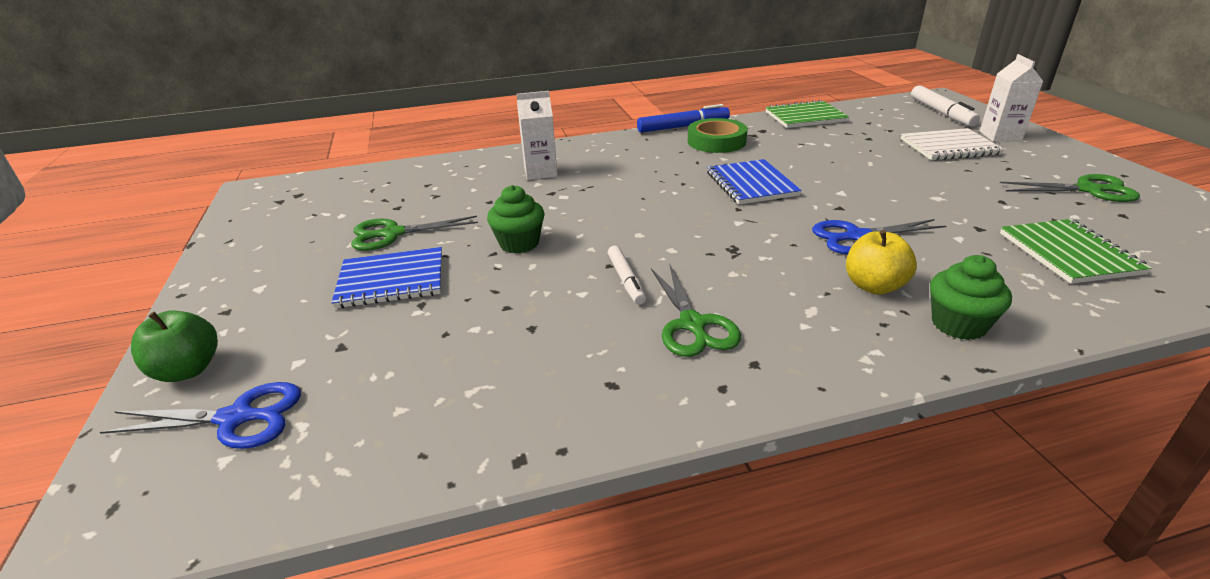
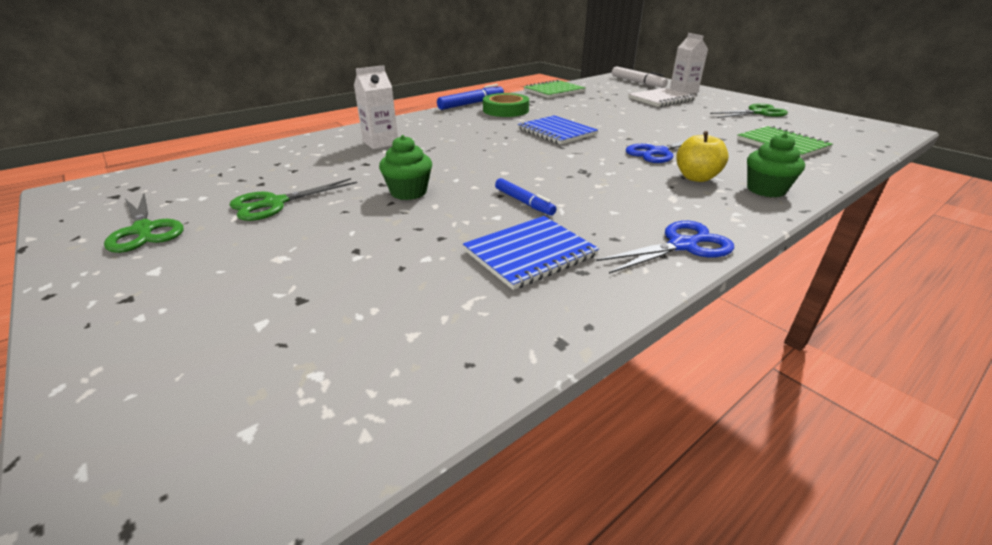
camera: 25 degrees left, 0 degrees up
blue scissors [100,382,301,449] -> blue scissors moved to [596,221,734,274]
green apple [131,311,218,382] -> none
blue notebook [331,247,442,308] -> blue notebook moved to [463,216,599,290]
white marker [608,246,646,305] -> blue marker [495,178,556,215]
green scissors [651,265,741,357] -> green scissors moved to [104,193,184,253]

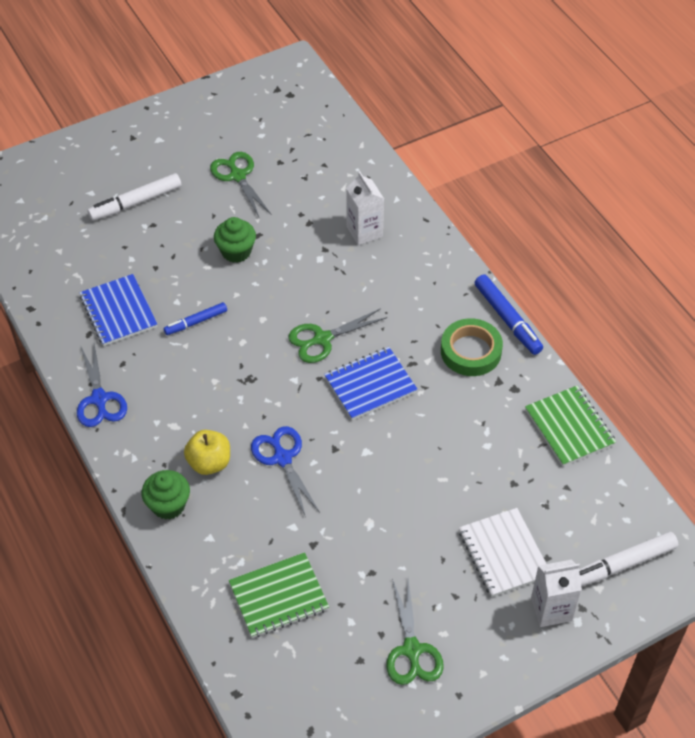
camera: 100 degrees right, 20 degrees up
green scissors [104,193,184,253] -> green scissors moved to [288,308,387,363]
none -> white marker [87,173,181,221]

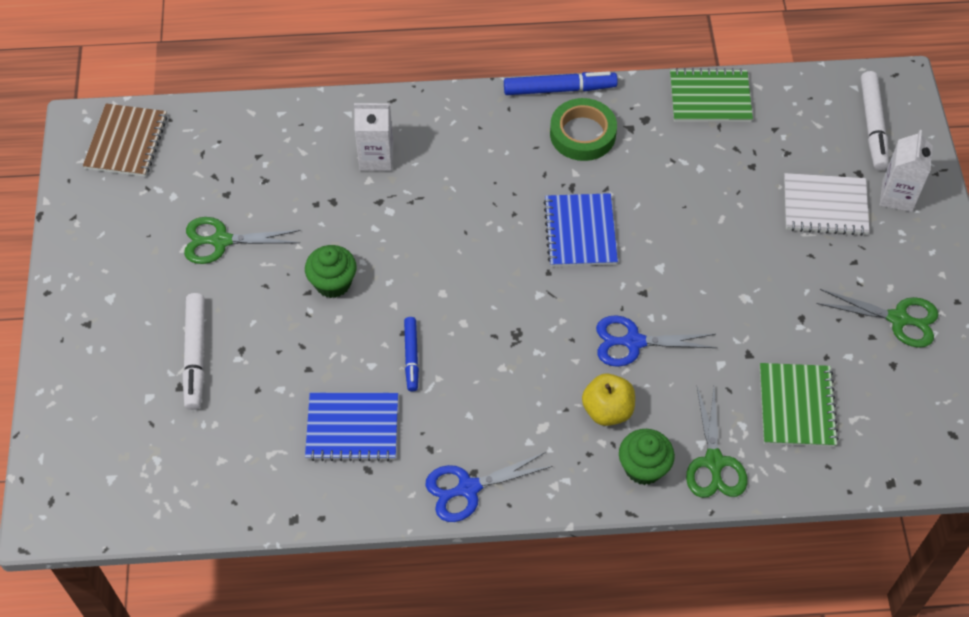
camera: 65 degrees left, 5 degrees up
blue scissors [77,344,127,427] -> blue scissors turned 150 degrees clockwise [425,452,553,522]
green scissors [288,308,387,363] -> green scissors moved to [686,387,747,498]
none -> brown notebook [83,104,167,177]

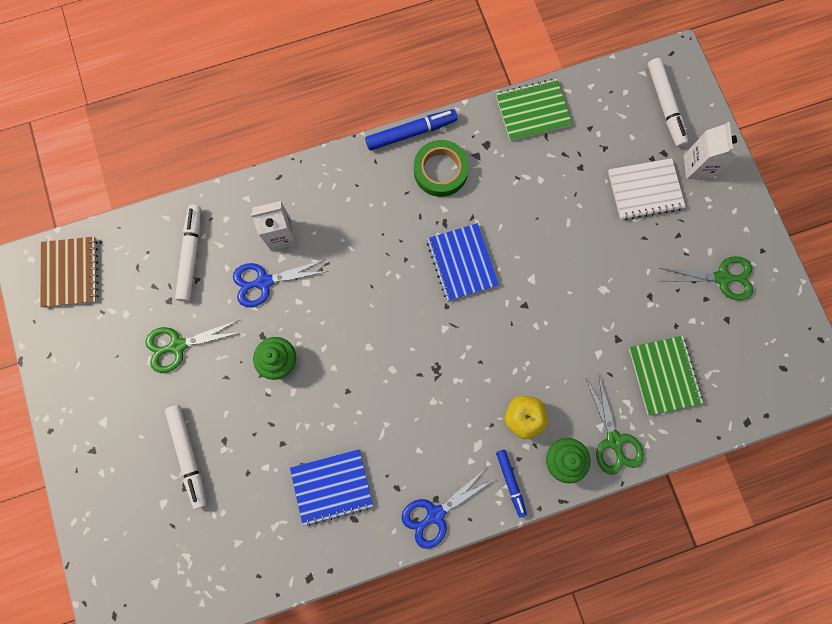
camera: 15 degrees left, 20 degrees up
blue marker [404,317,419,392] -> blue marker moved to [496,450,527,517]
blue scissors [596,315,717,367] -> blue scissors moved to [233,260,328,307]
none -> white marker [175,205,201,302]

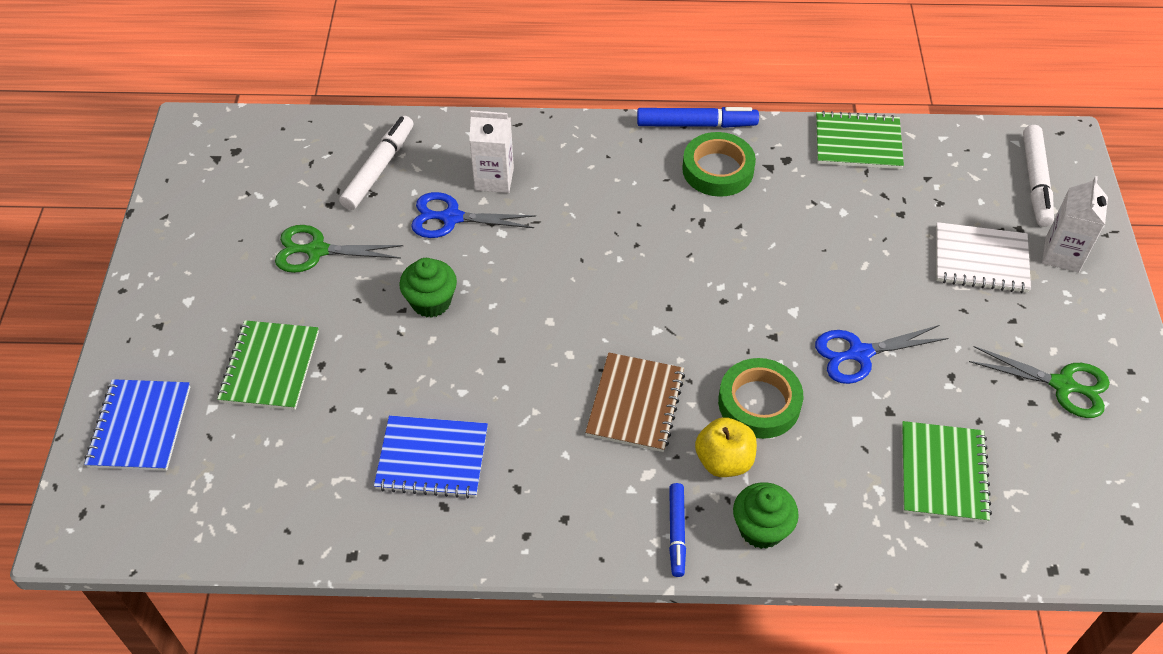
camera: 20 degrees right, 25 degrees down
brown notebook [40,237,99,308] -> brown notebook moved to [585,352,685,452]
white marker [165,405,207,509] -> green notebook [217,320,319,410]
blue scissors [401,468,493,549] -> blue scissors moved to [815,325,948,384]
blue notebook [427,223,499,301] -> blue notebook moved to [84,379,190,471]
green scissors [586,376,644,475] -> none
none -> green tape [718,358,803,439]

